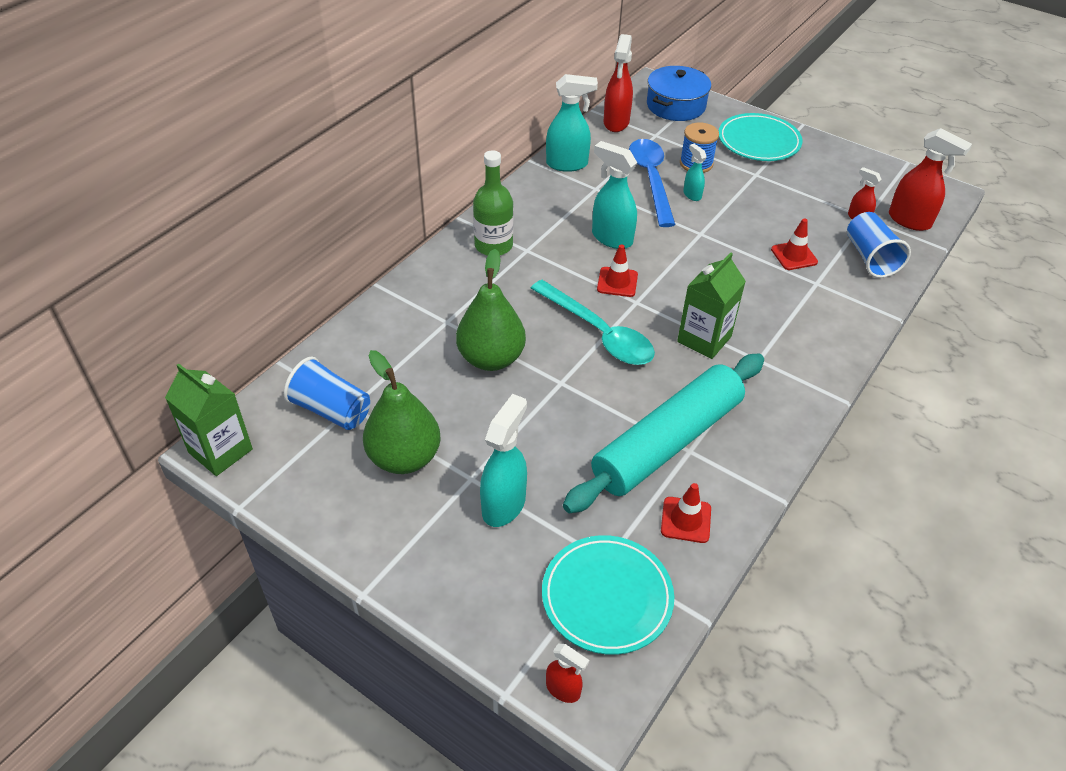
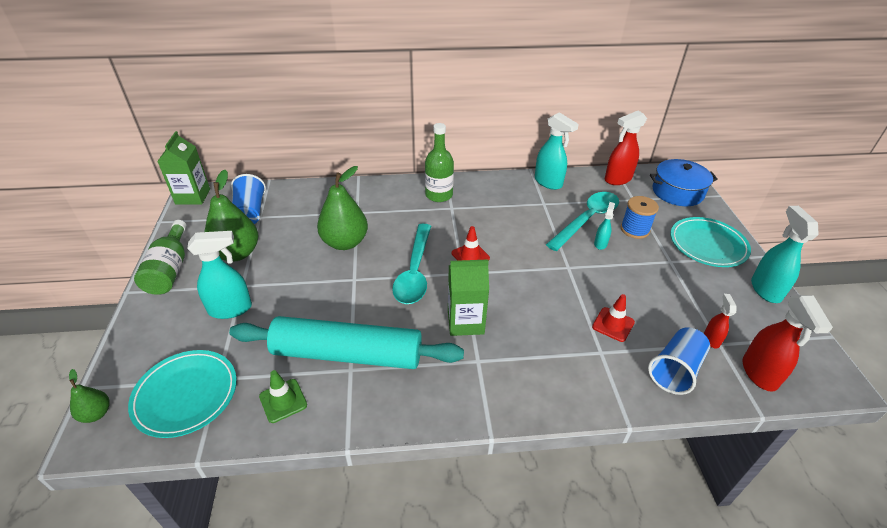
camera: 50 degrees right, 5 degrees down
red spray bottle [546,644,589,703] -> green pear [69,369,110,423]
turquoise spray bottle [592,141,637,249] -> turquoise spray bottle moved to [751,206,819,303]
blue spoon [629,139,676,227] -> turquoise spoon [546,192,619,251]
red traffic cone [661,483,711,543] -> green traffic cone [259,370,307,423]
none -> green bottle [134,220,187,295]

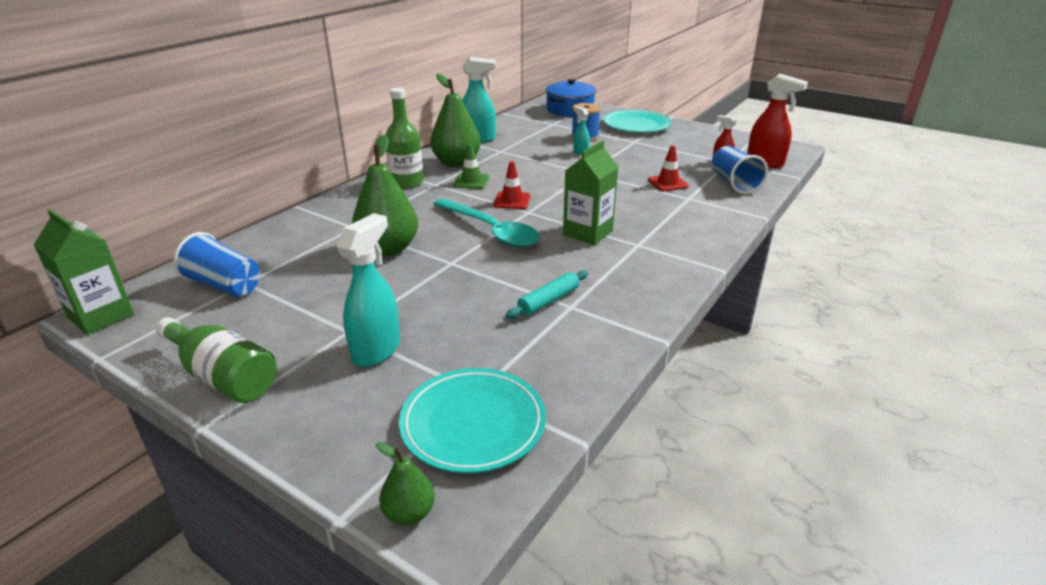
camera: 50 degrees left, 10 degrees down
green pear [204,170,258,262] -> green pear moved to [430,73,481,167]
turquoise rolling pin [229,316,464,369] -> turquoise rolling pin [506,270,588,318], size x0.41
green traffic cone [259,370,307,423] -> green traffic cone moved to [453,144,489,189]
turquoise spoon [546,192,619,251] -> none
red spray bottle [605,111,647,185] -> none
turquoise spray bottle [751,206,819,303] -> none

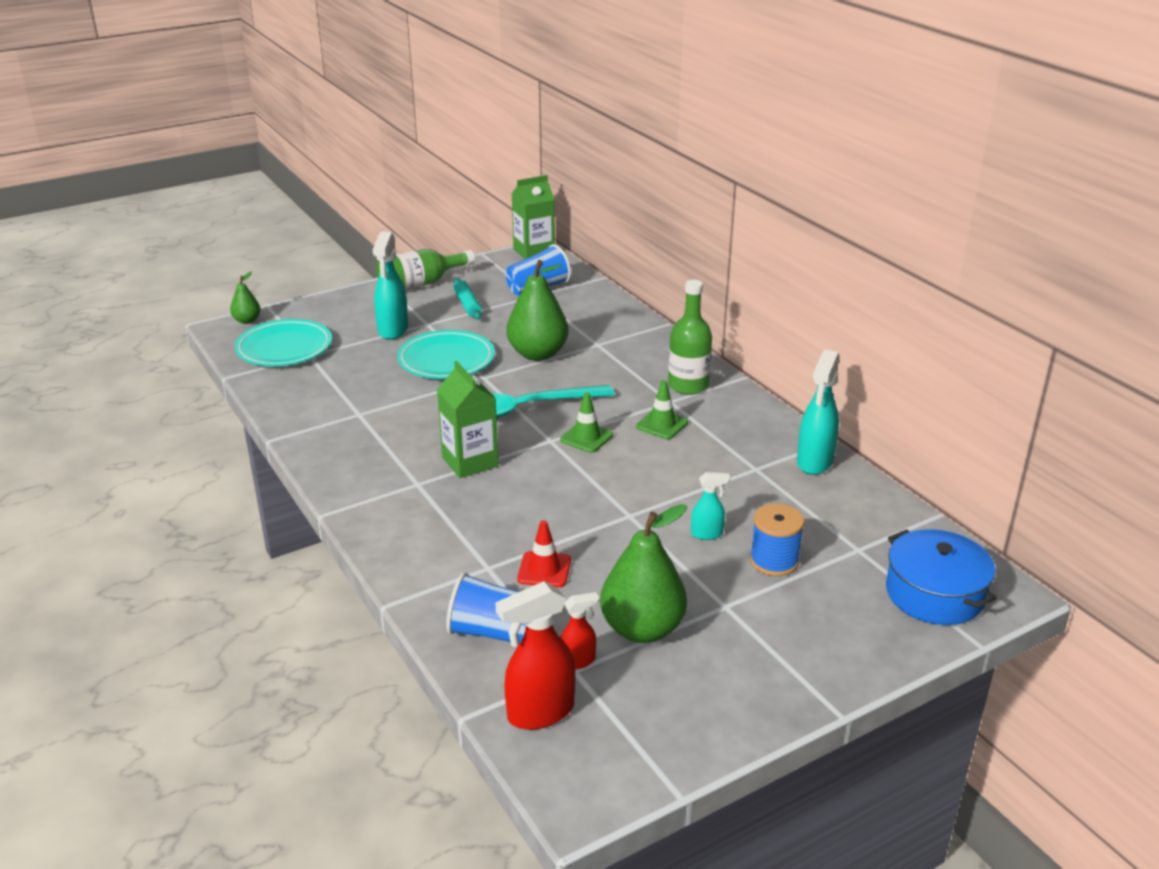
camera: 115 degrees right, 0 degrees up
turquoise spray bottle [337,213,400,367] -> turquoise spray bottle turned 45 degrees clockwise [373,232,408,340]
green pear [430,73,481,167] -> green pear moved to [600,504,687,643]
red traffic cone [493,161,531,209] -> green traffic cone [560,393,613,453]
turquoise rolling pin [506,270,588,318] -> turquoise rolling pin moved to [454,278,482,320]
turquoise plate [603,110,671,133] -> turquoise plate moved to [397,330,495,379]

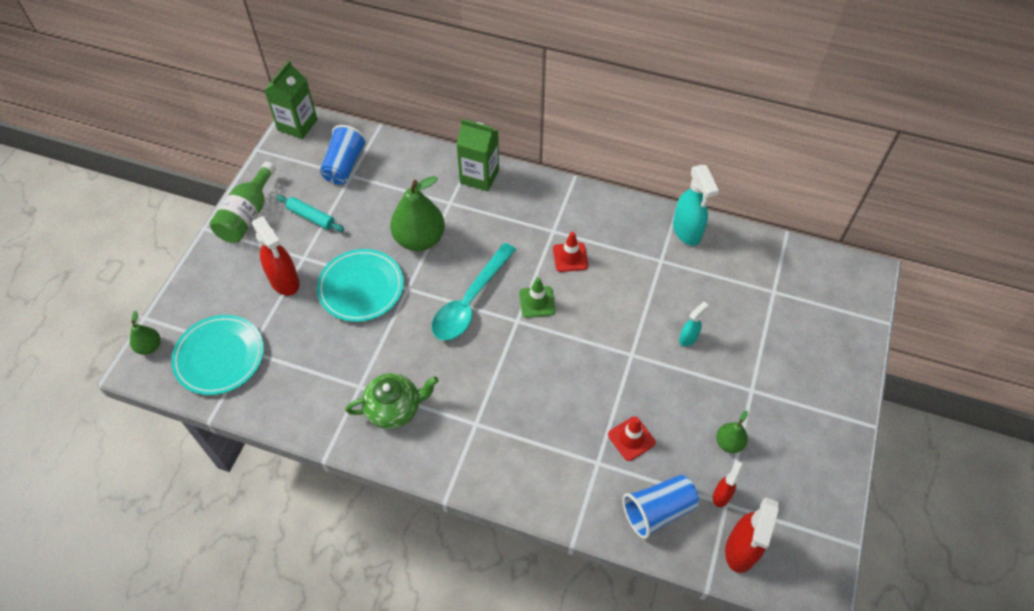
camera: 40 degrees left, 25 degrees up
turquoise spray bottle [373,232,408,340] -> red spray bottle [252,216,300,296]
green carton [437,361,499,478] -> green carton moved to [456,119,499,191]
green pear [600,504,687,643] -> green pear [716,410,748,453], size x0.50
green traffic cone [636,380,688,439] -> red traffic cone [553,232,588,272]
green bottle [668,280,712,395] -> none
blue spool [750,504,804,576] -> none
blue pot [886,529,997,625] -> none
none -> green teapot [345,373,439,429]

